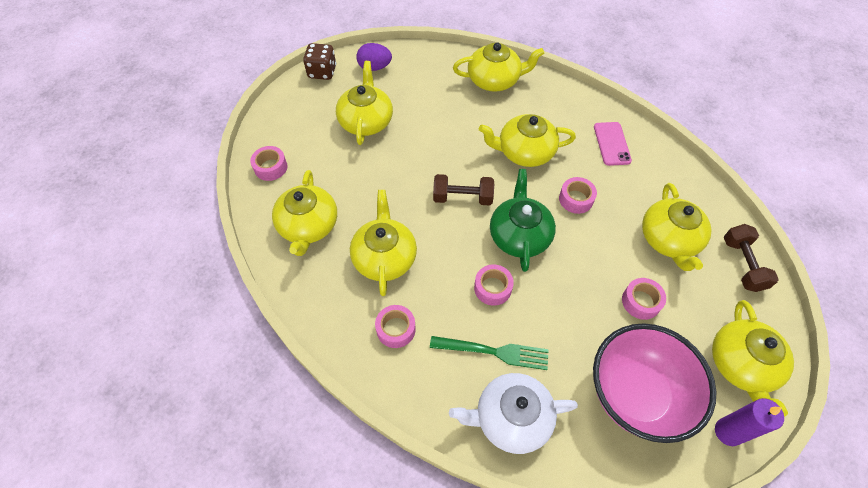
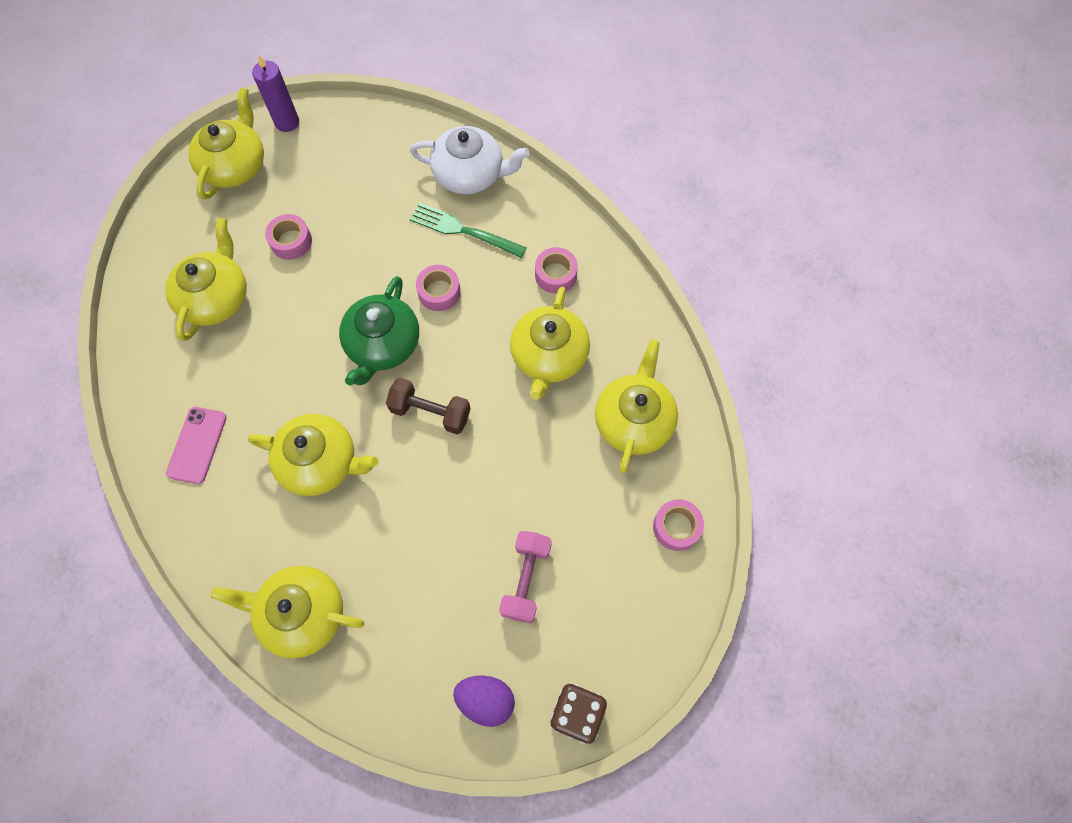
camera: 165 degrees left, 10 degrees up
yellow teapot [336,61,393,145] -> pink dumbbell [499,531,552,623]
pink tape [559,177,597,214] -> none
pink bowl [593,323,717,443] -> none
brown dumbbell [724,224,779,292] -> none

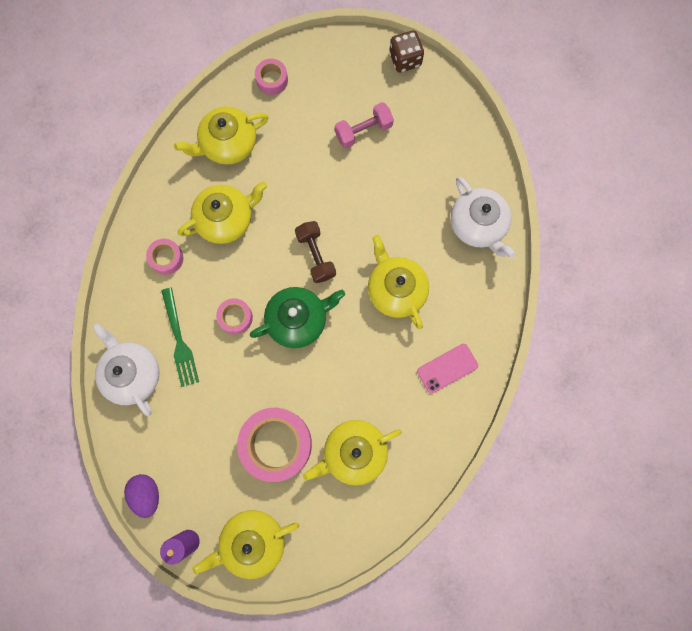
camera: 130 degrees left, 10 degrees up
yellow teapot [210,566,365,659] -> white teapot [451,177,515,258]
pink tape [265,214,312,260] -> pink tape [237,408,312,482], size x2.01
purple egg [453,675,515,727] -> purple egg moved to [124,474,159,518]

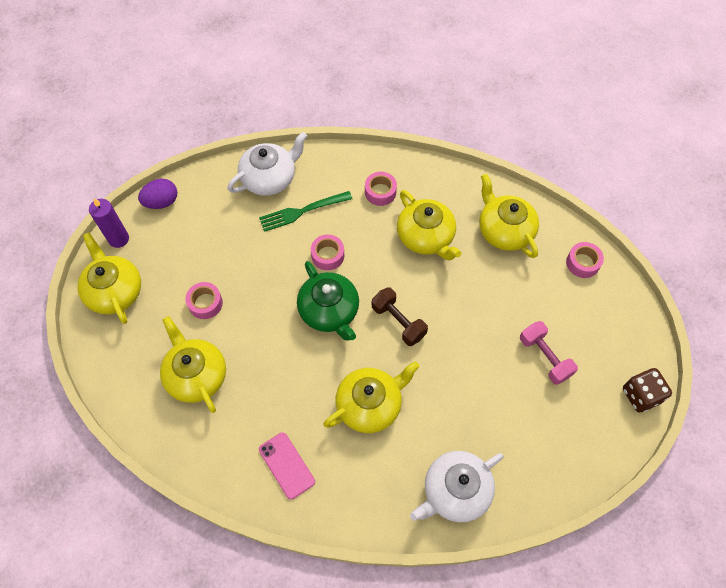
camera: 85 degrees right, 15 degrees down
pink tape [237,408,312,482] -> pink tape [185,282,223,319], size x0.50
brown dumbbell [295,221,336,283] -> brown dumbbell turned 75 degrees clockwise [372,287,428,346]

